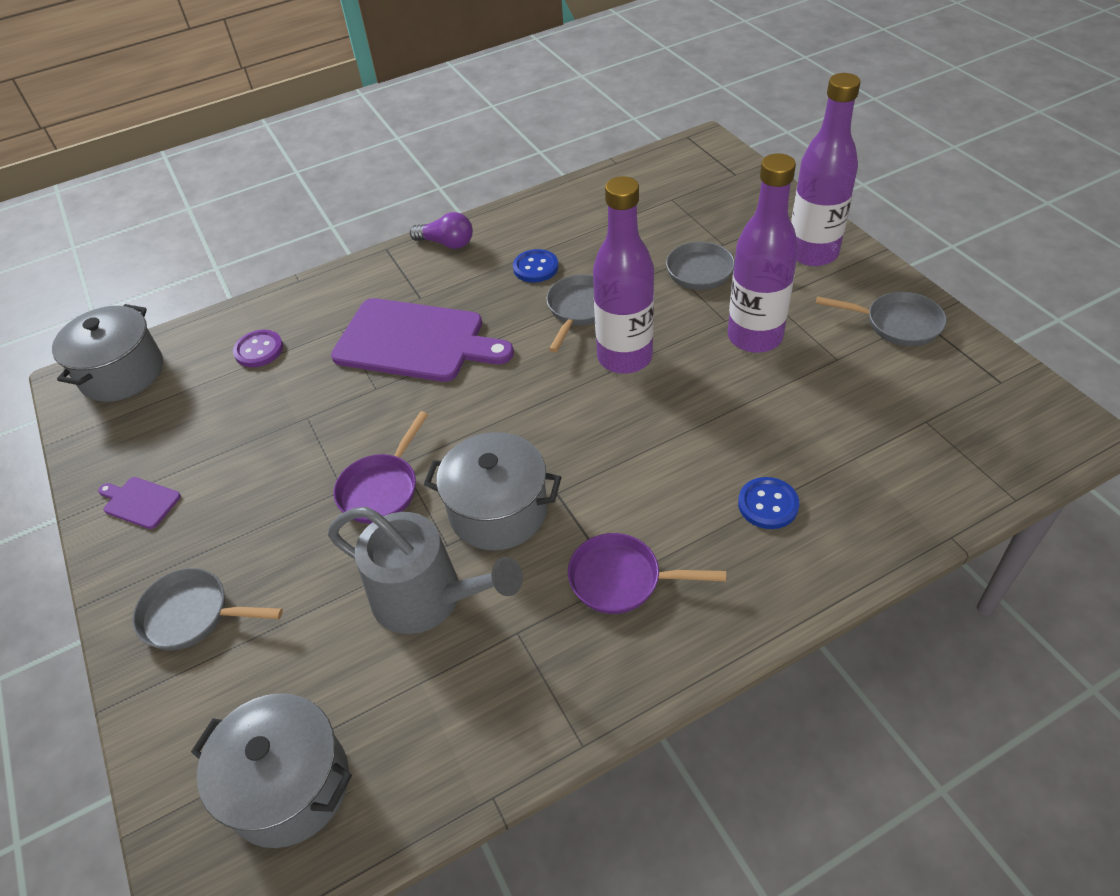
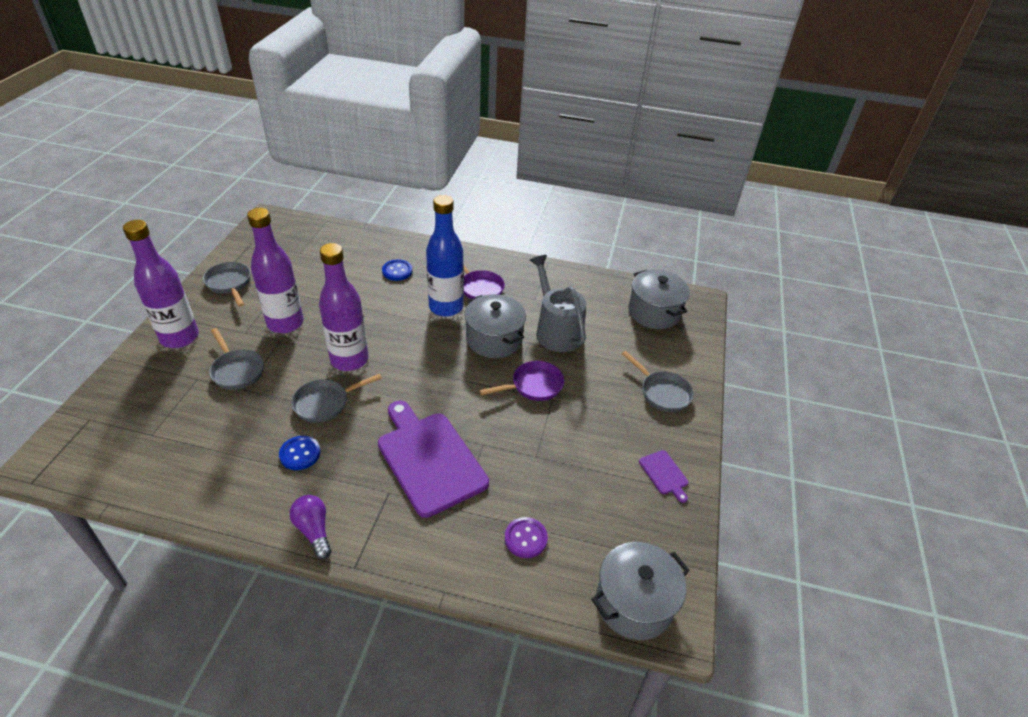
camera: 145 degrees left, 5 degrees down
none -> blue bottle [426,195,464,317]

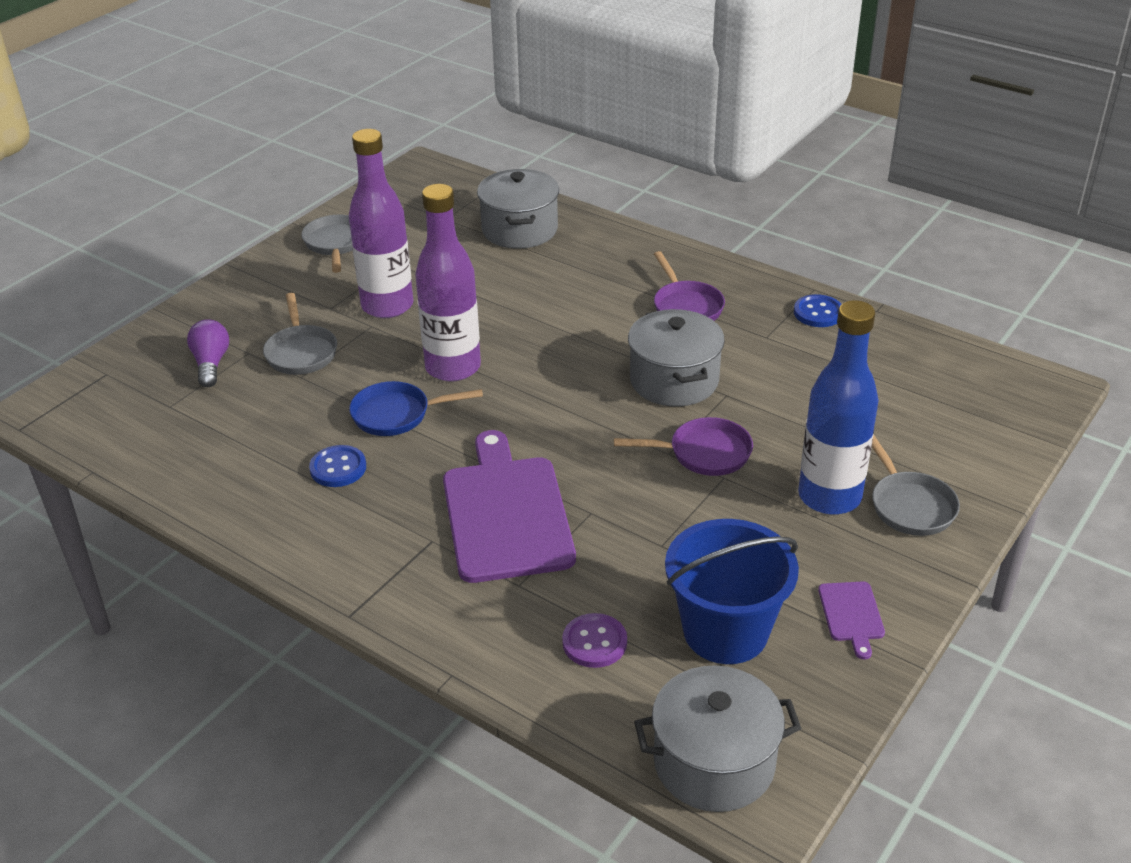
camera: 25 degrees right, 5 degrees down
purple bottle [123,220,199,348] -> none
purple light bulb [290,495,332,559] -> purple light bulb moved to [187,319,229,387]
grey pan [291,374,382,423] -> blue pan [349,381,483,436]
blue button [382,259,412,281] -> blue button moved to [794,294,842,327]
blue bottle [426,195,464,317] -> blue bottle moved to [798,300,878,515]
grey watering can [530,255,586,352] -> none
grey pot [628,270,690,329] -> grey pot moved to [477,169,559,249]
none -> blue bucket [665,519,799,664]

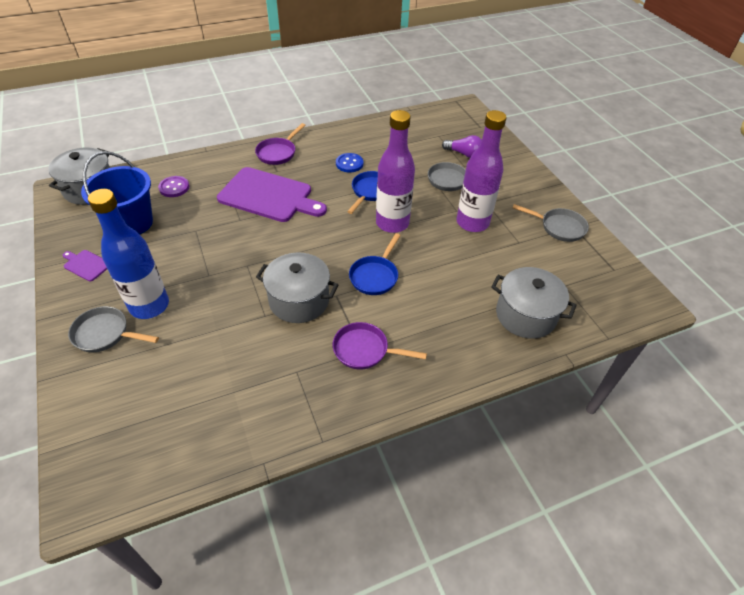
camera: 120 degrees right, 10 degrees up
purple pan [614,417,753,476] -> purple pan moved to [255,123,305,165]
blue button [794,294,842,327] -> none
none -> blue pan [349,233,401,295]

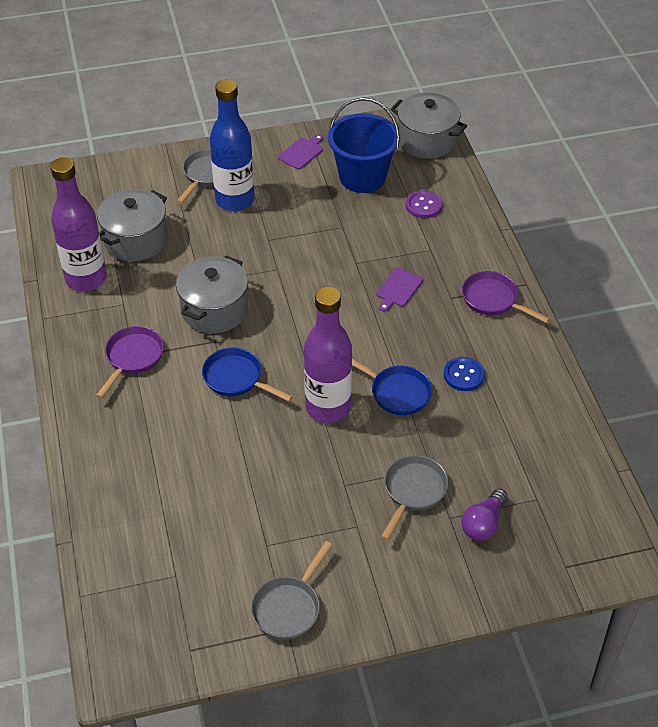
camera: 100 degrees right, 0 degrees up
purple cutting board [217,167,327,222] -> purple cutting board [377,268,423,312], size x0.43
purple bottle [456,110,506,232] -> purple bottle moved to [51,157,107,291]
grey pot [491,267,577,339] -> grey pot moved to [97,189,167,261]

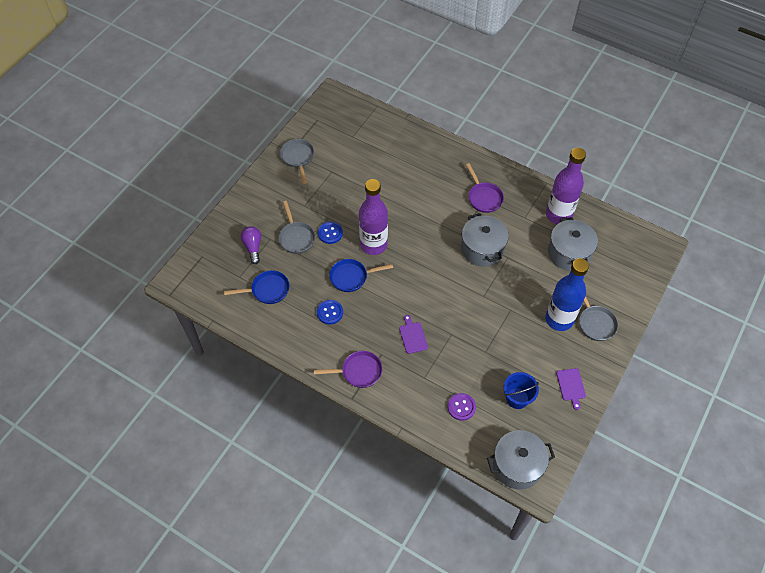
camera: 135 degrees right, 10 degrees up
blue pan [202,348,293,402] -> blue pan moved to [224,270,289,304]
blue bucket [328,97,400,193] -> blue bucket [504,372,539,409], size x0.62
none -> blue button [318,222,343,244]

